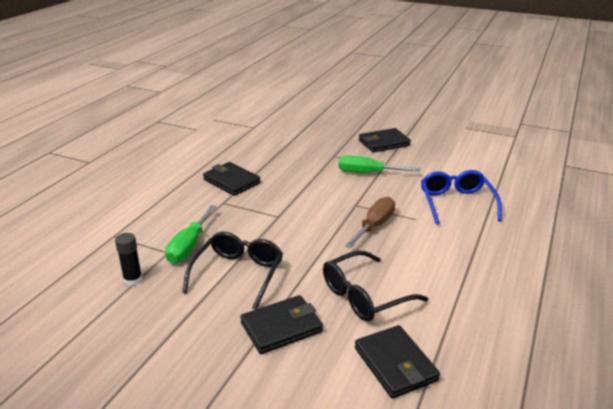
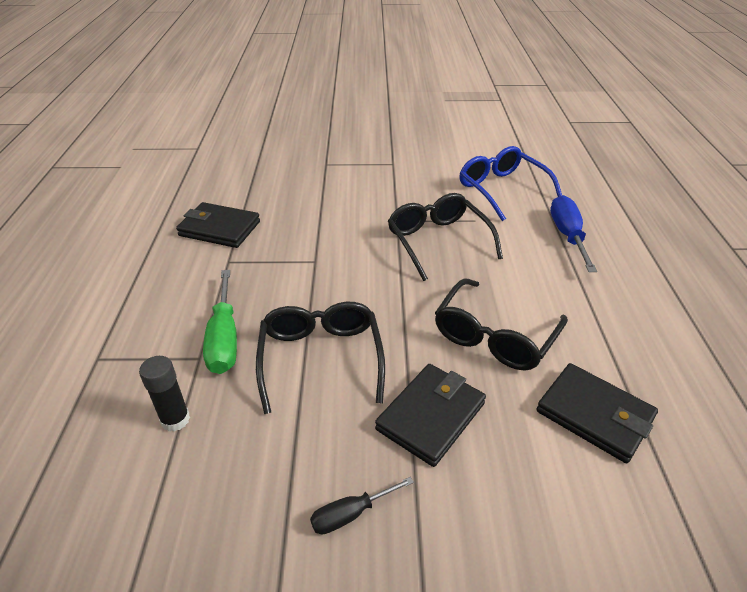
camera: 25 degrees left, 10 degrees up
green screwdriver [338,155,420,173] -> none
brown screwdriver [345,197,395,248] -> black glasses [388,193,503,281]
black wallet [359,128,411,153] -> none
none -> black screwdriver [310,477,414,534]
none -> blue screwdriver [550,195,597,272]

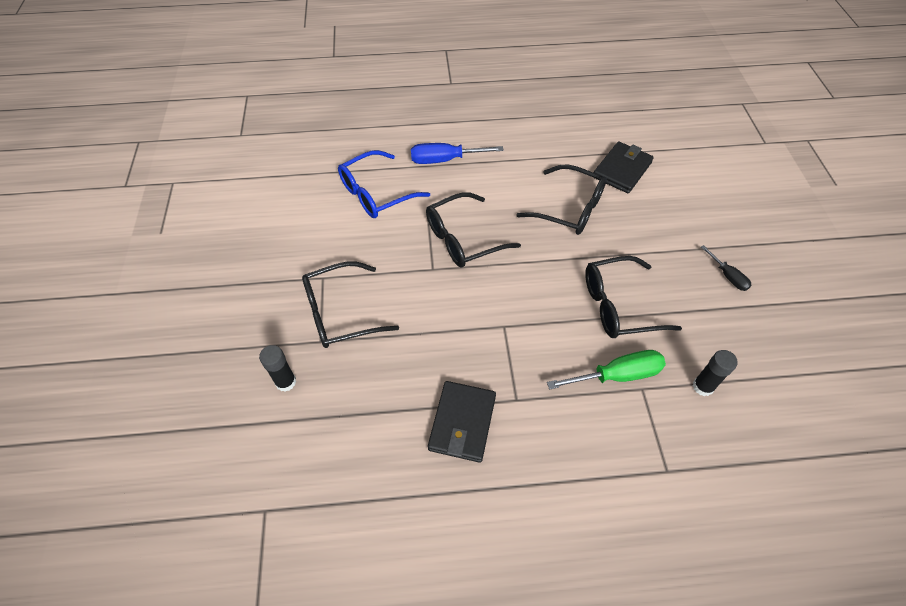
camera: 95 degrees left, 15 degrees up
black wallet [375,364,486,467] -> none
none -> black glue stick [259,345,296,392]
none -> black glasses [302,261,399,348]

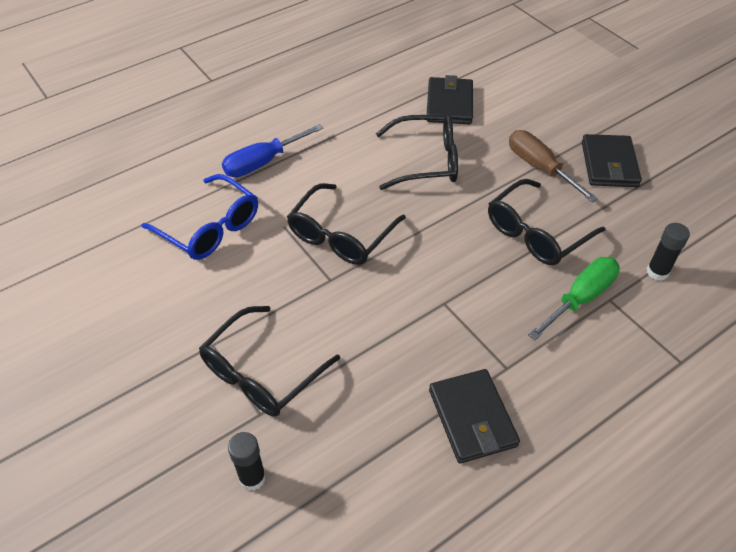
camera: 30 degrees left, 5 degrees down
blue glasses [338,150,430,218] -> blue glasses turned 75 degrees counterclockwise [141,174,258,260]
black screwdriver [701,245,752,291] -> black wallet [582,134,642,187]
none -> brown screwdriver [509,130,598,202]

